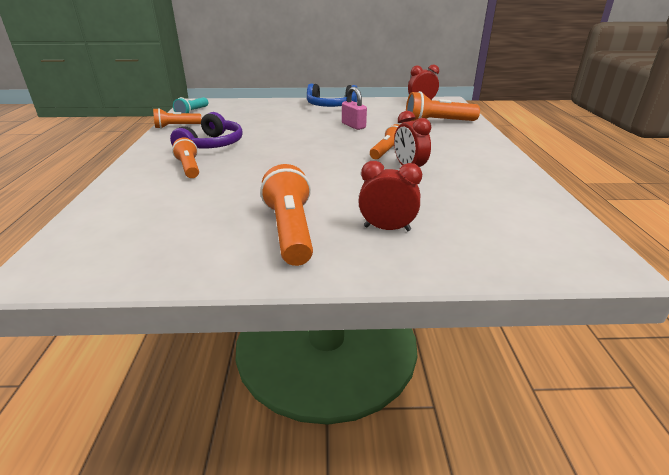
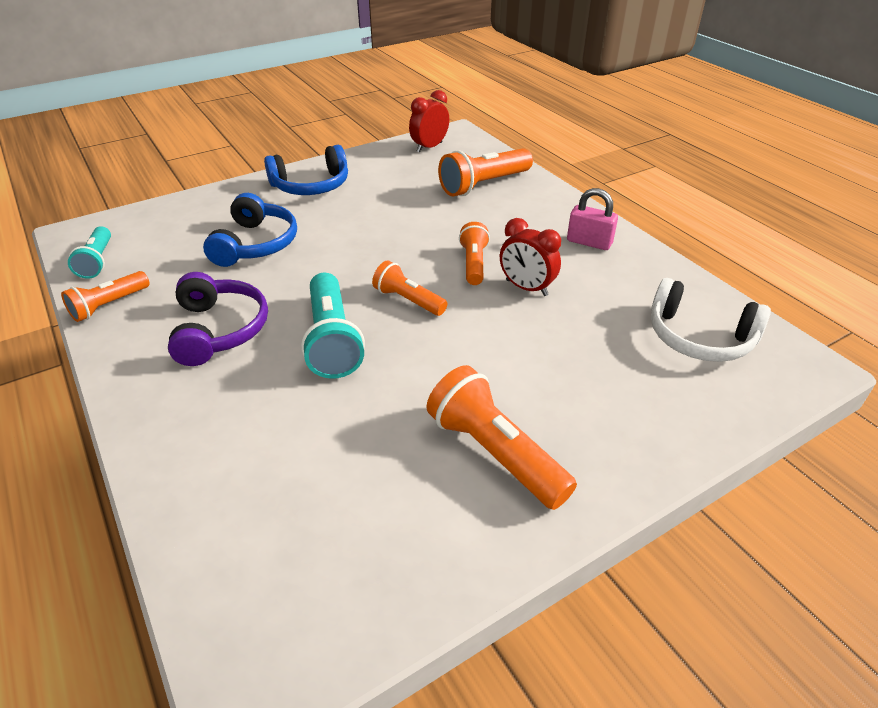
camera: 30 degrees left, 10 degrees up
orange flashlight [172,138,199,178] -> orange flashlight moved to [372,260,447,316]
pink padlock [342,87,367,130] -> pink padlock moved to [567,188,618,250]
red clock [358,161,422,231] -> none
none -> blue headphones [203,193,297,267]
none -> turquoise flashlight [301,273,365,379]
none -> white headphones [651,278,771,362]

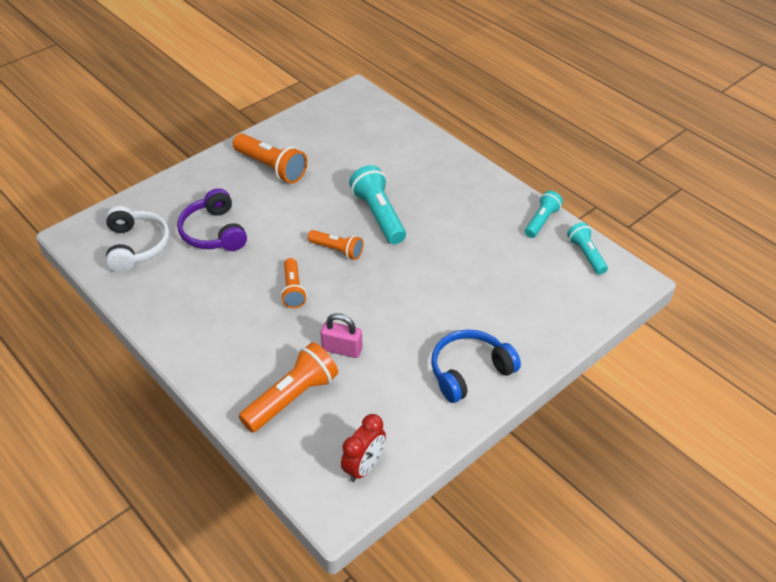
camera: 170 degrees right, 5 degrees up
orange flashlight [61,271,150,322] -> turquoise flashlight [525,191,563,238]
purple headphones [168,272,268,366] -> purple headphones moved to [177,188,247,251]
blue headphones [203,193,297,267] -> none
red clock [500,218,561,296] -> none
pink padlock [567,188,618,250] -> pink padlock moved to [321,313,363,358]
white headphones [651,278,771,362] -> white headphones turned 60 degrees clockwise [106,206,170,272]

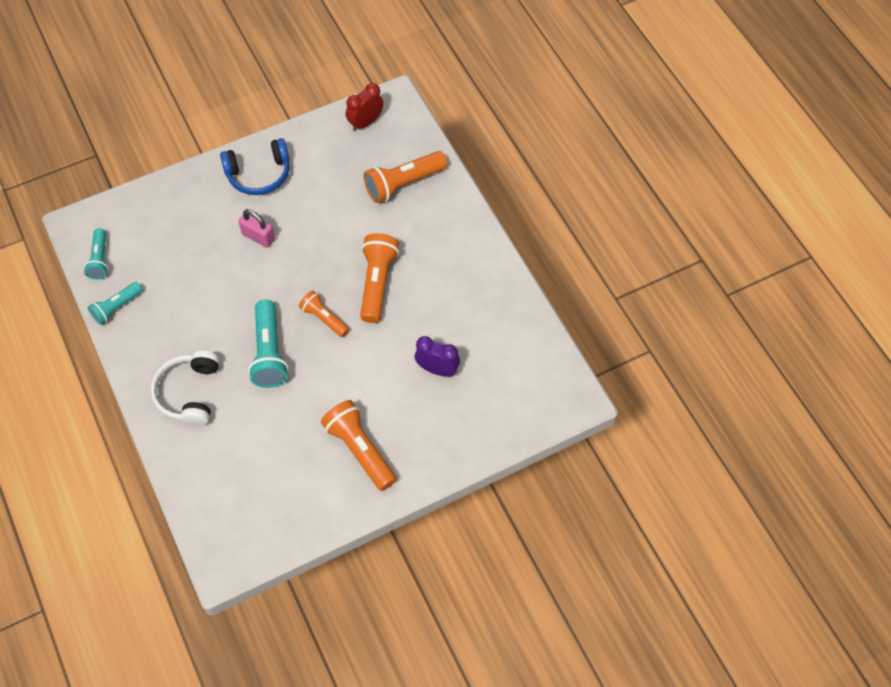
camera: 165 degrees left, 15 degrees up
white headphones [106,206,170,272] -> white headphones moved to [151,350,219,426]
purple headphones [177,188,247,251] -> purple clock [415,336,460,377]
orange flashlight [281,258,307,308] -> orange flashlight [360,233,399,323], size x1.61
pink padlock [321,313,363,358] -> pink padlock moved to [238,209,275,248]

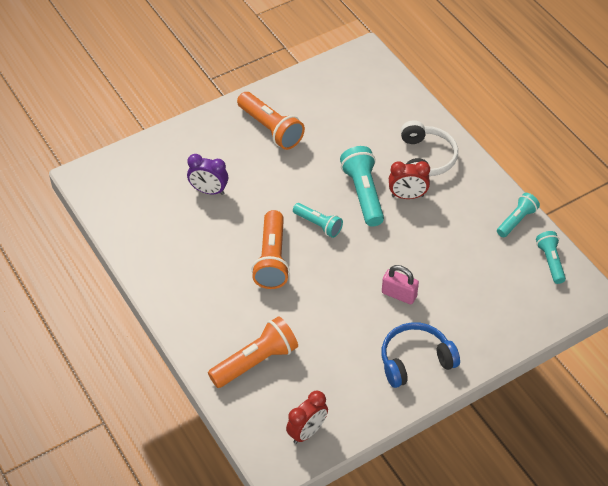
camera: 175 degrees right, 10 degrees down
orange flashlight [299,291,349,337] -> turquoise flashlight [293,203,343,238]
none -> red clock [389,161,430,199]

